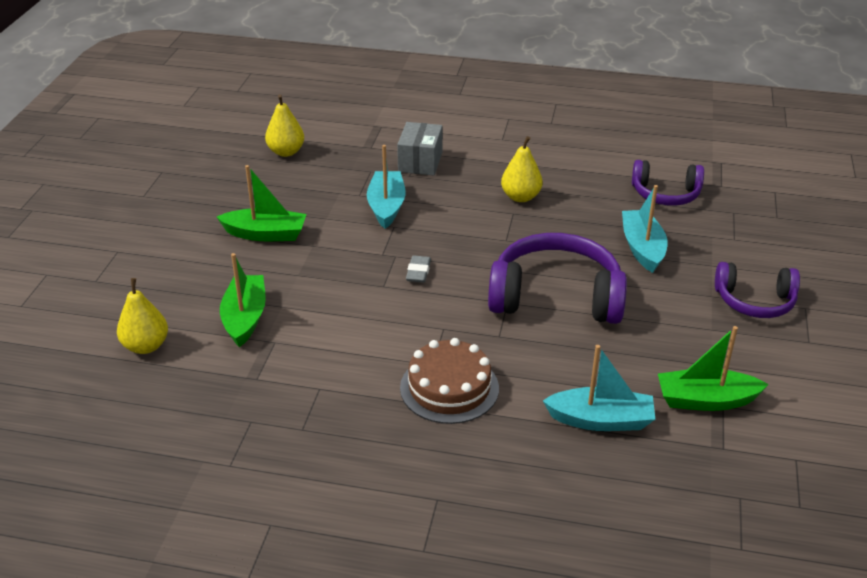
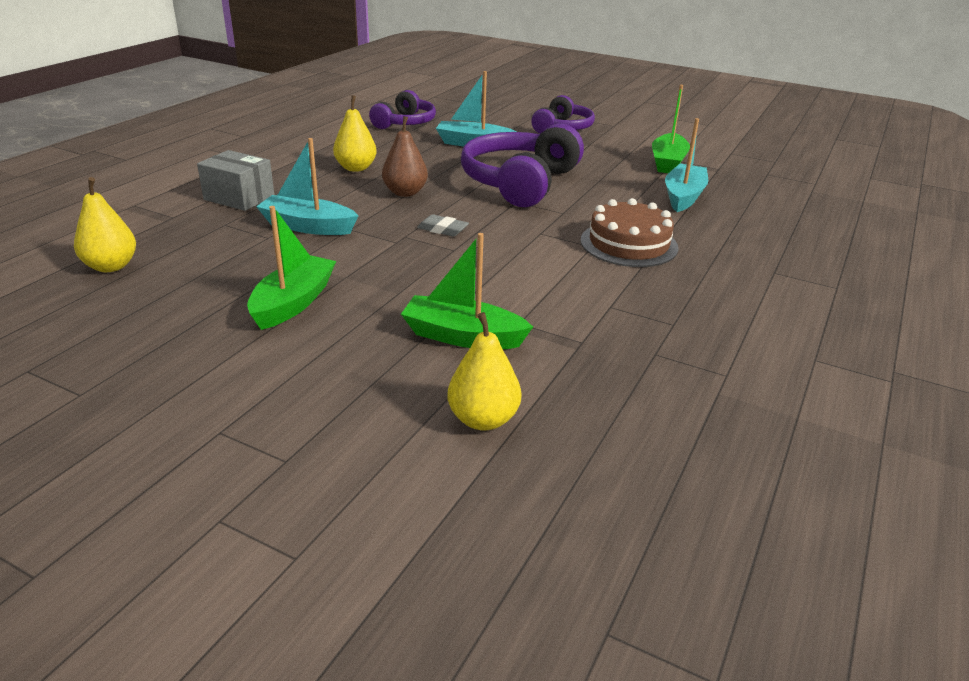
camera: 75 degrees left, 5 degrees down
none -> brown pear [382,116,428,197]

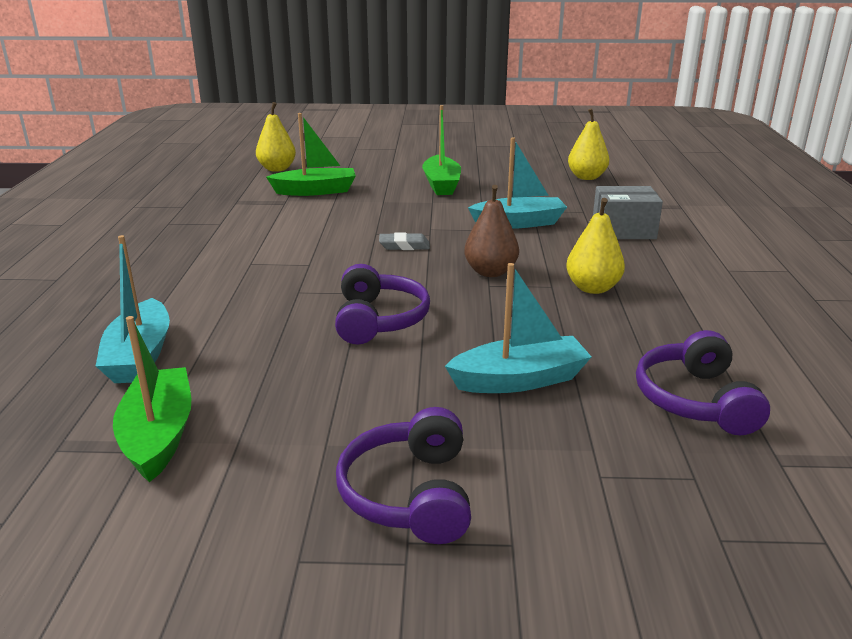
camera: 155 degrees right, 5 degrees down
purple headphones [461,124,584,207] -> purple headphones [335,264,430,345], size x0.60
brown cake [580,198,679,267] -> none

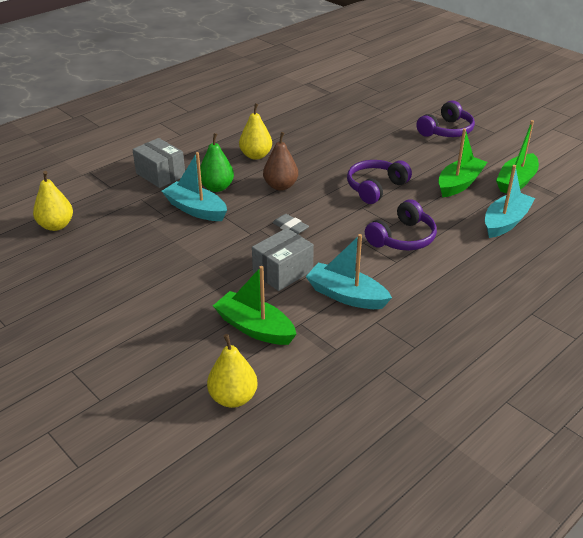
camera: 135 degrees left, 10 degrees up
green boat [422,105,461,195] -> green boat moved to [438,128,487,197]
turquoise boat [445,263,592,393] -> turquoise boat moved to [306,234,392,309]
purple headphones [636,330,770,435] -> purple headphones moved to [365,199,437,250]
none -> green pear [200,133,234,192]
none -> grey box [252,228,314,291]

